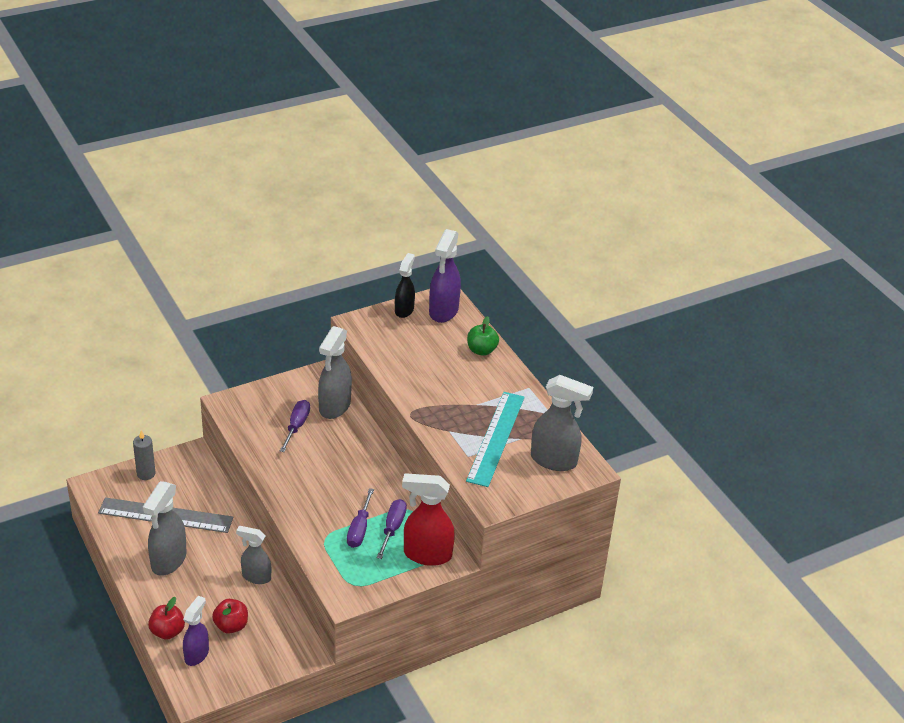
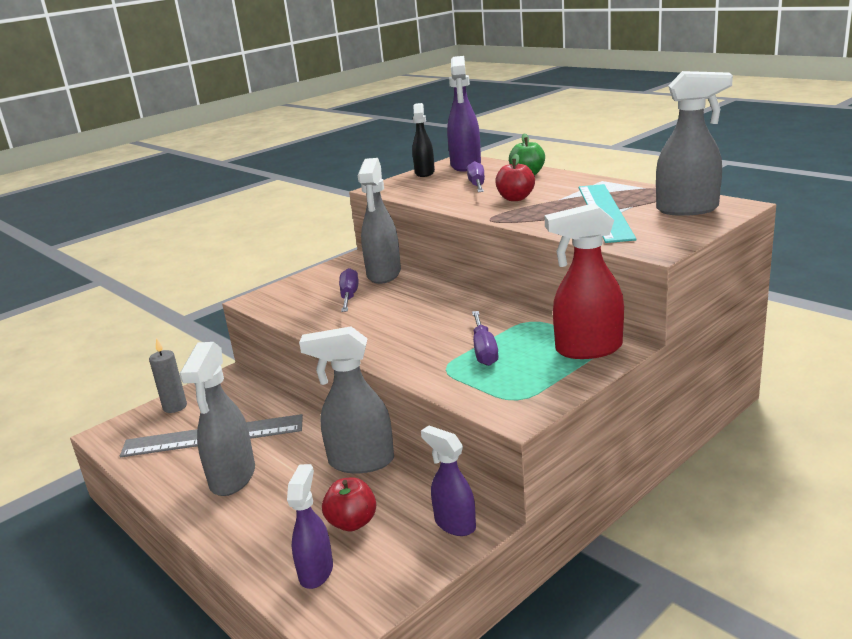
camera: 10 degrees left, 15 degrees down
red apple [148,597,185,640] -> red apple moved to [495,154,535,201]
grey spray bottle [236,526,271,584] -> grey spray bottle [299,327,394,473], size x1.55
purple screwdriver [377,499,407,559] -> purple screwdriver moved to [467,161,485,192]
none -> purple spray bottle [421,426,476,536]

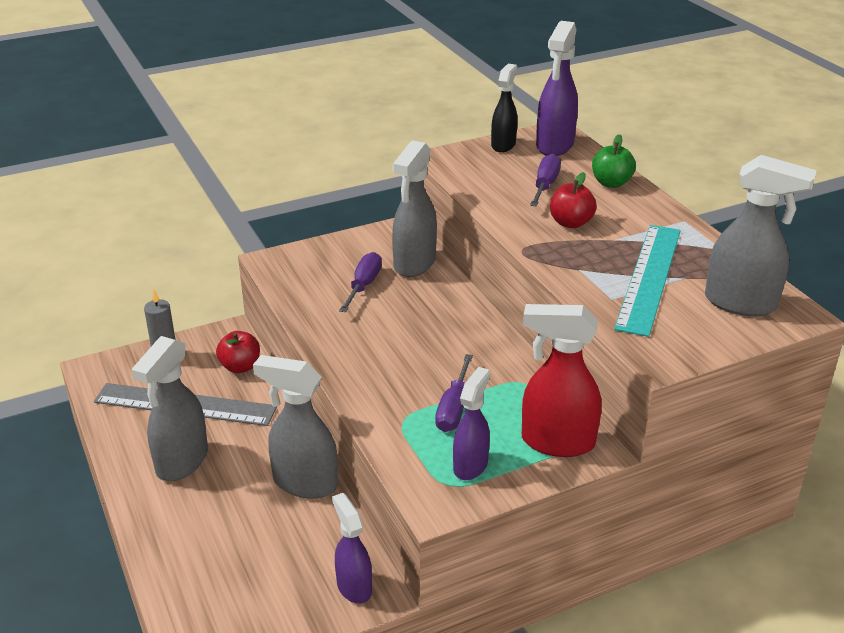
camera: 15 degrees right, 10 degrees up
purple spray bottle [287,464,333,589] -> purple spray bottle moved to [453,367,490,480]
red apple [322,477,376,531] -> red apple moved to [216,331,260,373]

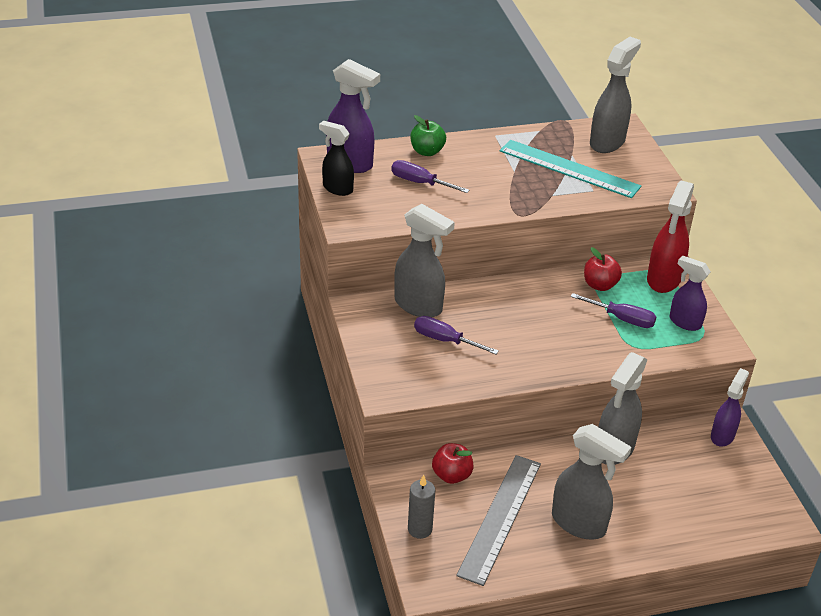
camera: 80 degrees left, 5 degrees up
purple spray bottle [332,493,372,604] -> purple spray bottle turned 135 degrees clockwise [711,368,749,447]
red apple [550,172,597,228] -> red apple moved to [584,247,622,291]

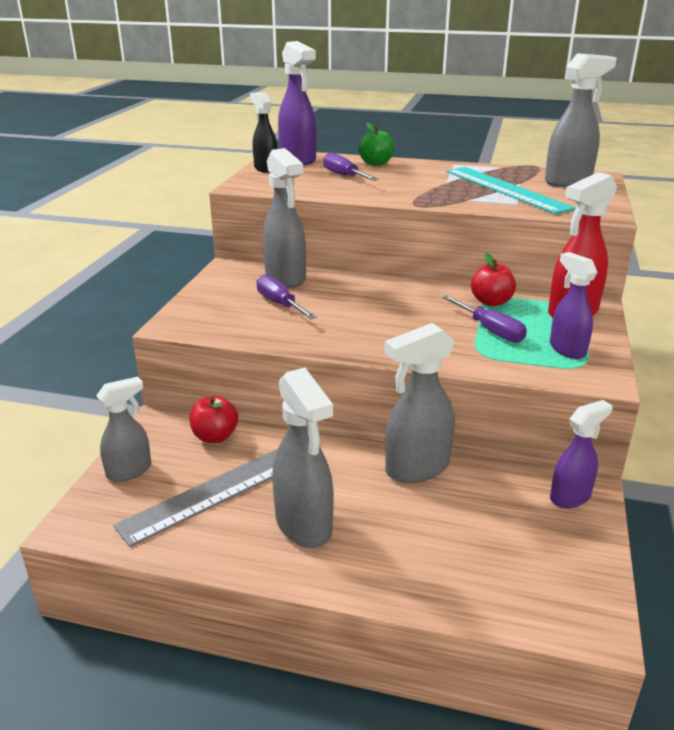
camera: 30 degrees right, 10 degrees down
grey candle [408,475,435,539] -> grey spray bottle [96,377,151,482]

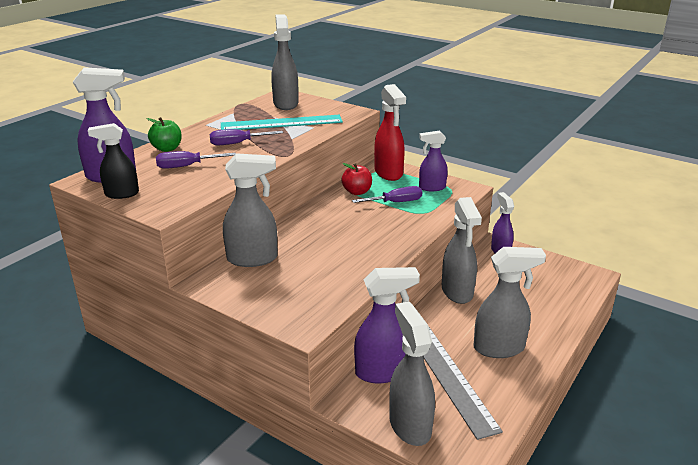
camera: 70 degrees left, 0 degrees up
grey spray bottle [96,377,151,482] -> grey spray bottle [389,302,435,446], size x1.55
red apple [189,395,238,443] -> purple spray bottle [354,267,420,383]
purple screwdriver [257,275,317,319] -> purple screwdriver moved to [210,129,283,146]

